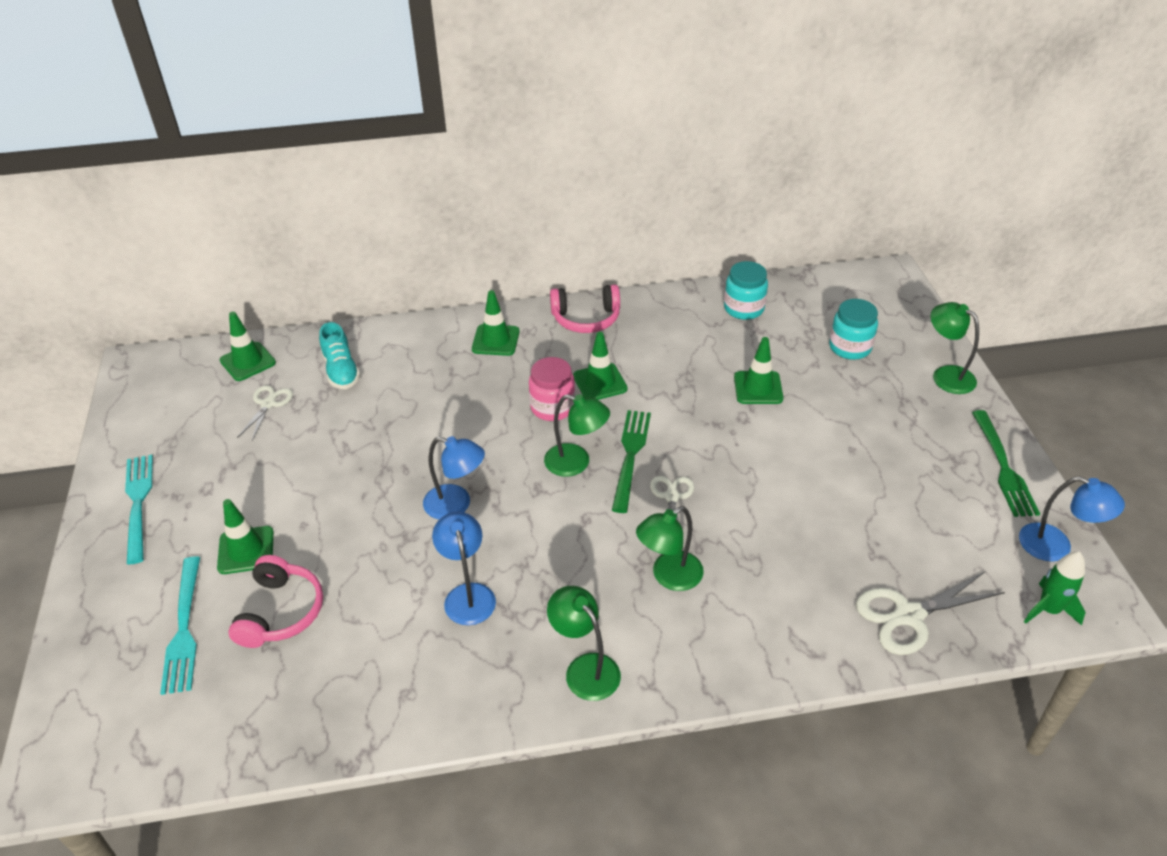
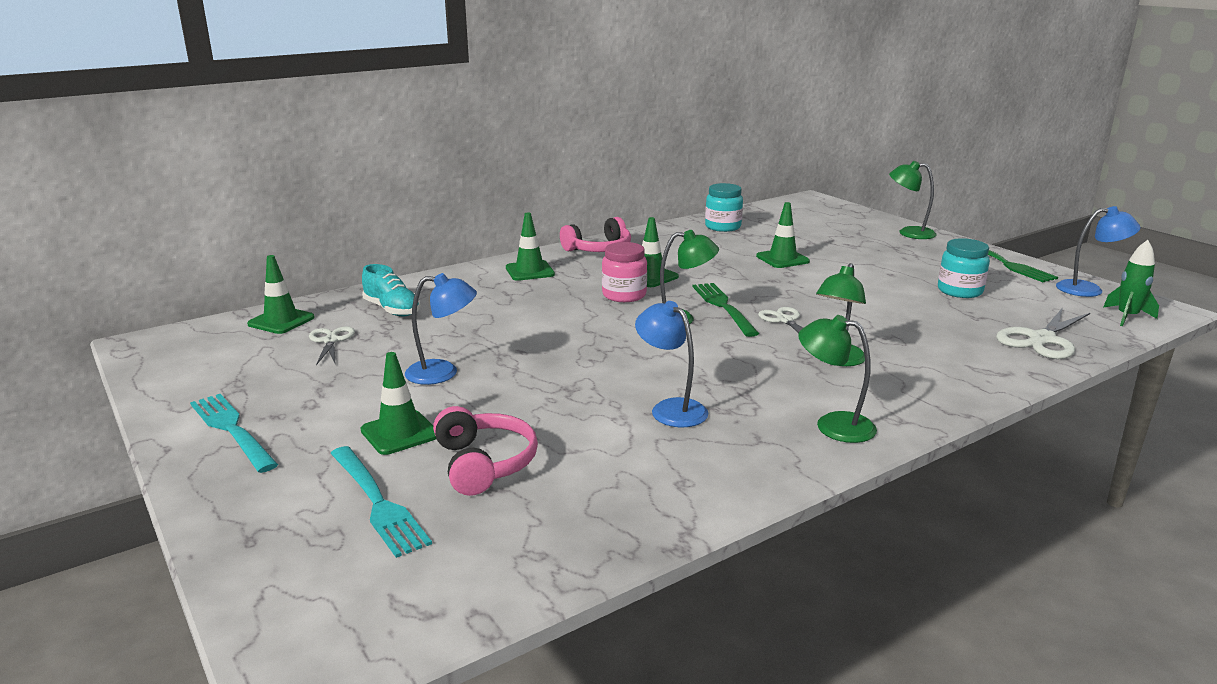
camera: 25 degrees left, 20 degrees down
blue lamp [423,436,485,519] -> blue lamp moved to [405,273,477,385]
turquoise jar [829,299,878,360] -> turquoise jar moved to [938,238,990,298]

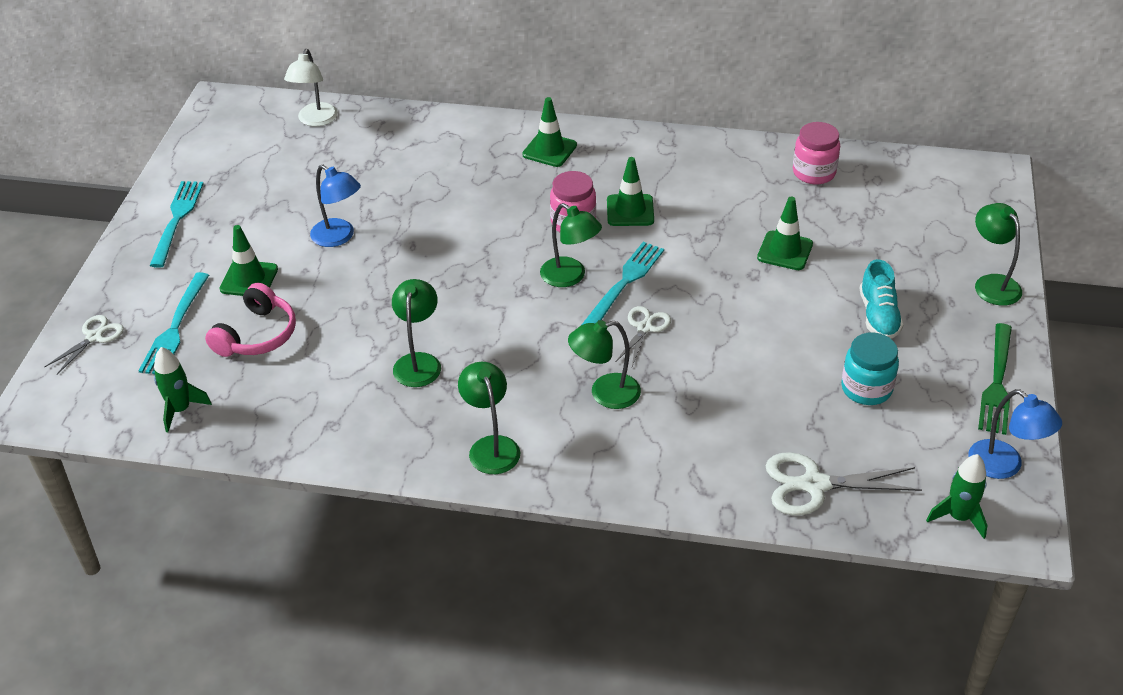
camera: 45 degrees right, 20 degrees up
green traffic cone [247,255,315,334] -> white lamp [284,49,338,126]
white scissors [309,326,355,365] -> white scissors moved to [44,315,124,374]
turquoise shoe [362,264,421,316] -> turquoise shoe moved to [859,259,903,339]
pink headphones [560,217,631,252] -> none
blue lamp [635,301,709,427] -> green lamp [392,279,441,387]
green fork [692,283,759,337] -> turquoise fork [582,242,664,325]
turquoise jar [705,183,743,232] -> pink jar [793,122,840,184]
none -> green rocket [154,347,212,432]

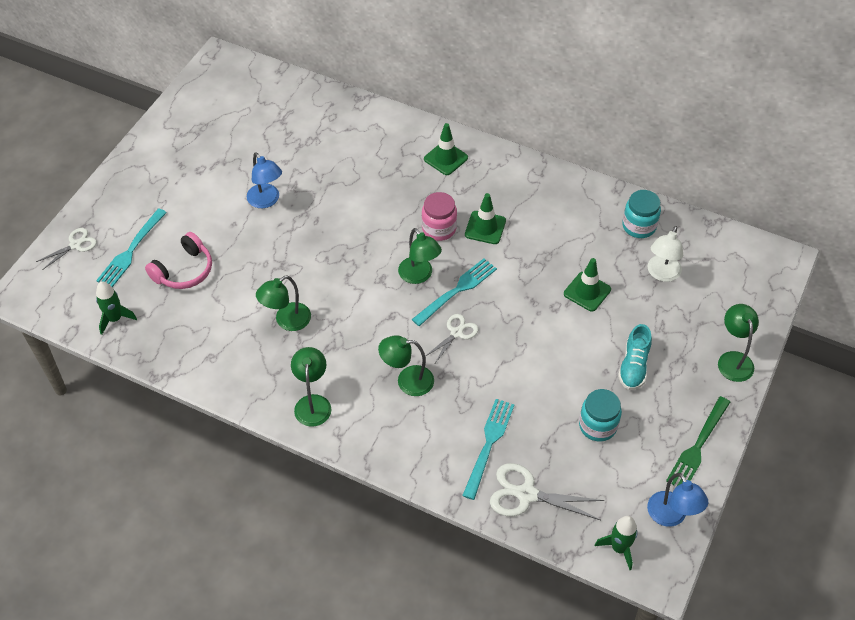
camera: 15 degrees right, 10 degrees up
turquoise fork [149,181,204,268] -> turquoise fork moved to [462,399,515,500]
green traffic cone [219,225,278,296] -> none
white lamp [284,49,338,126] -> white lamp moved to [648,226,683,282]
green lamp [392,279,441,387] -> green lamp turned 150 degrees counterclockwise [256,275,311,331]
pink jar [793,122,840,184] -> turquoise jar [622,190,661,238]

